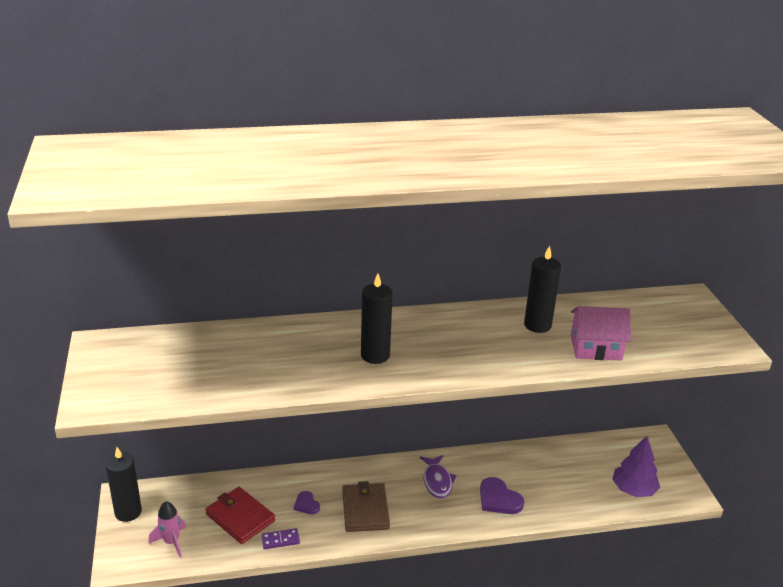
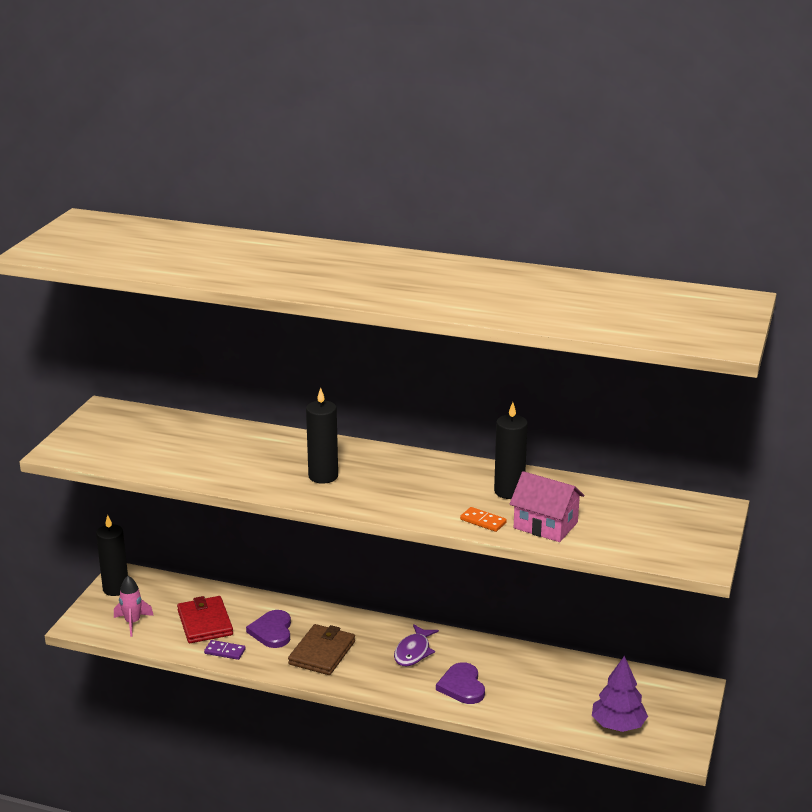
camera: 30 degrees right, 5 degrees down
purple heart [294,491,320,514] -> purple heart [246,610,291,648], size x1.69
none -> orange domino [460,507,507,532]

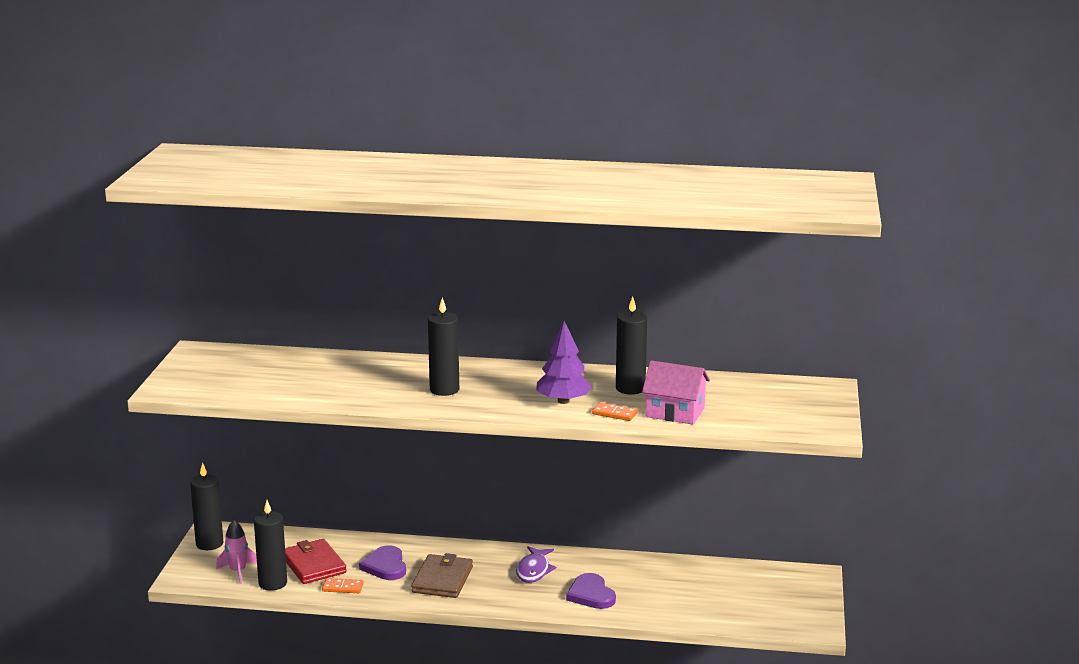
camera: 10 degrees left, 5 degrees down
purple domino [204,640,246,660] -> orange domino [322,578,364,593]
purple tree [592,656,648,732] -> purple tree moved to [536,321,592,404]
none -> black candle [254,500,287,591]

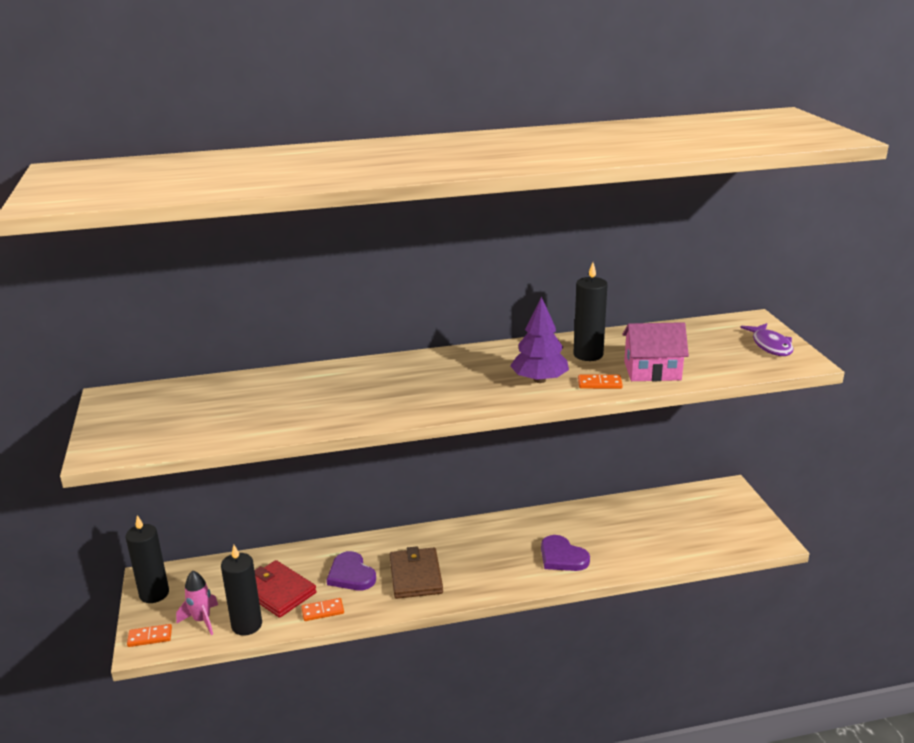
camera: 20 degrees left, 5 degrees up
black candle [428,297,459,396] -> none
purple fish [516,546,556,583] -> purple fish moved to [740,323,794,356]
none -> orange domino [127,624,172,647]

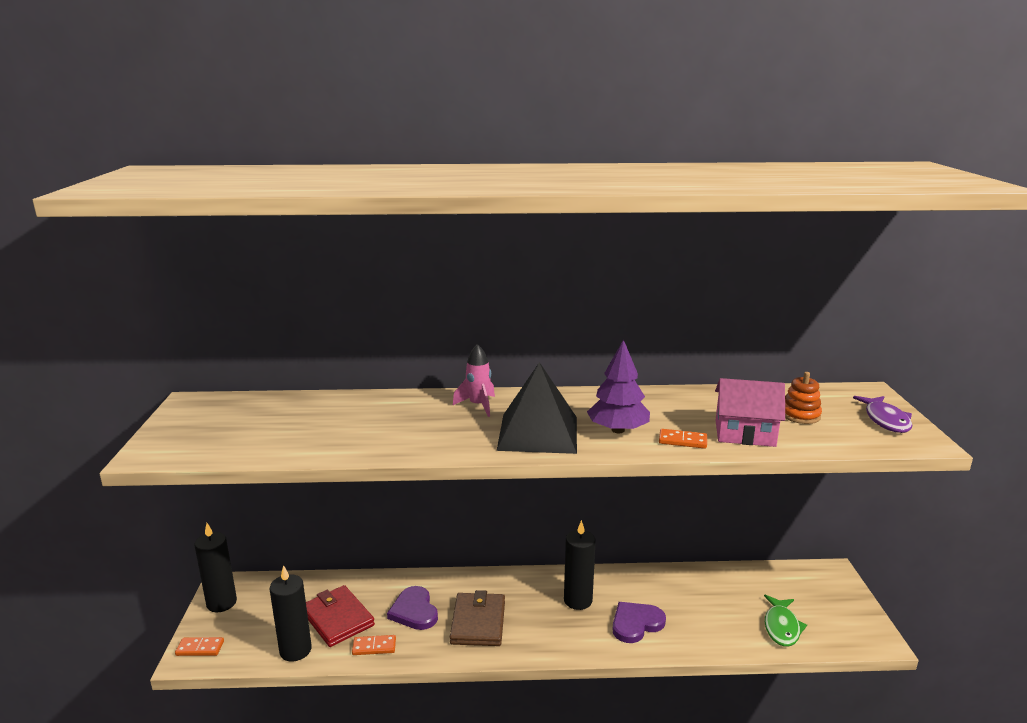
camera: 10 degrees right, 5 degrees down
pink rocket [176,570,218,635] -> pink rocket moved to [453,344,495,417]
purple heart [541,535,590,571] -> purple heart turned 90 degrees clockwise [613,602,666,643]
black candle [574,262,607,361] -> black candle moved to [564,520,596,610]
none -> black pyramid [497,362,577,454]
none -> green fish [764,595,807,647]
none -> orange stacking toy [785,372,822,424]

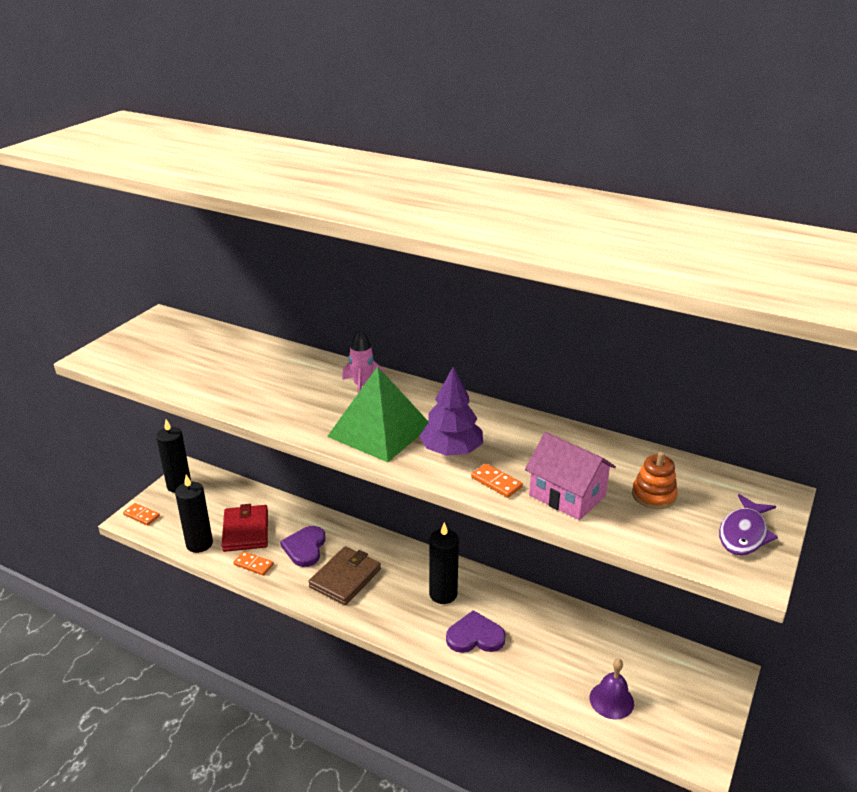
camera: 30 degrees right, 10 degrees up
black pyramid [497,362,577,454] -> green pyramid [327,366,428,462]
green fish [764,595,807,647] -> purple bell [590,659,634,720]

